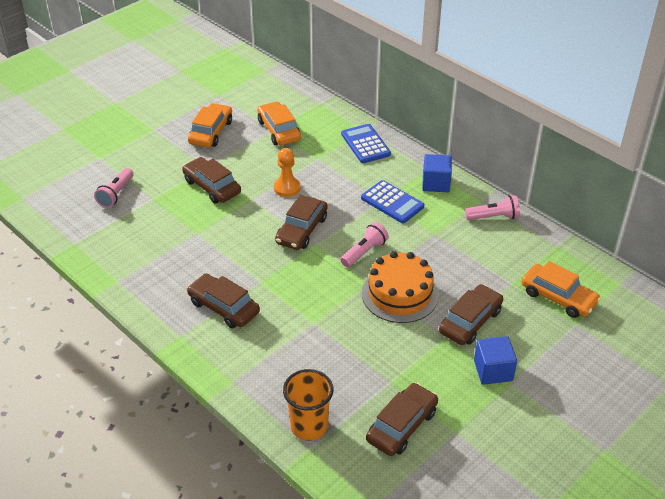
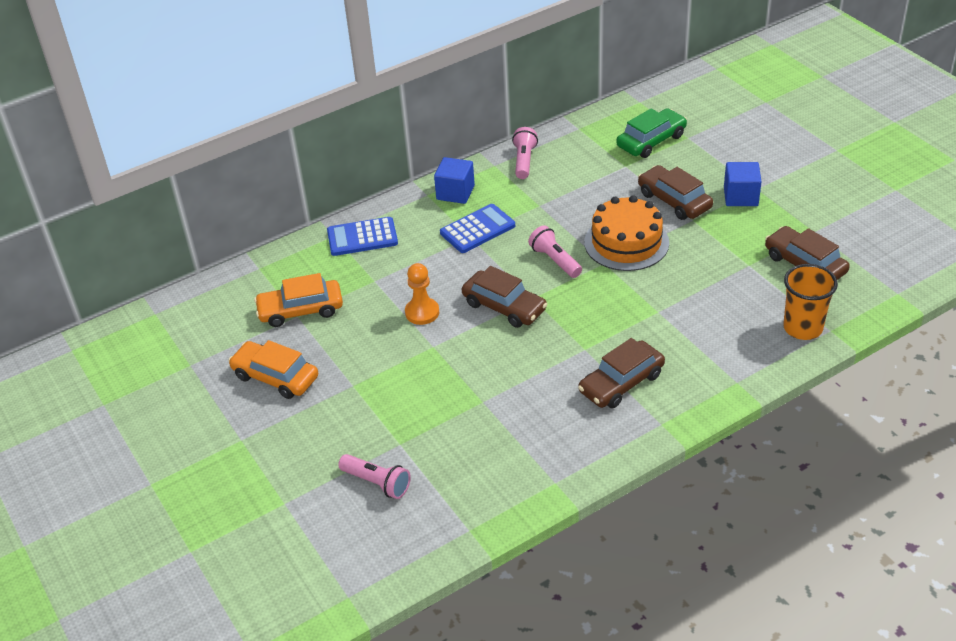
camera: 75 degrees left, 0 degrees up
brown car [182,157,241,204] -> none
orange car [522,261,601,318] -> green car [616,108,687,158]

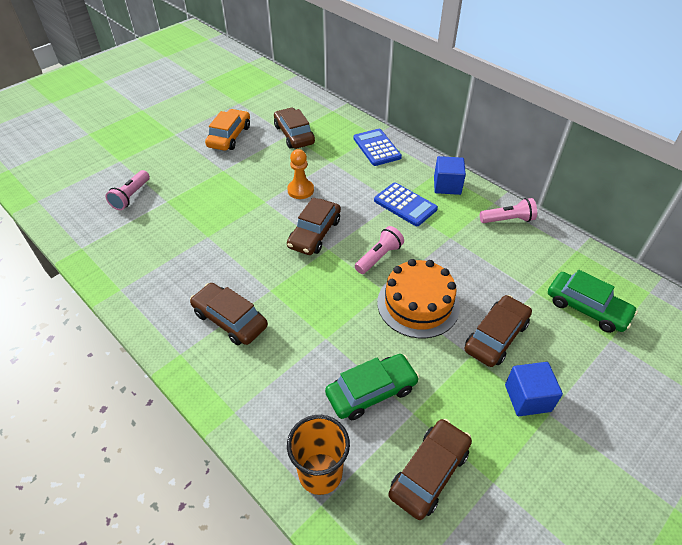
camera: 75 degrees right, 5 degrees up
orange car [254,273,343,327] -> brown car [274,108,315,149]
none -> green car [325,354,419,420]

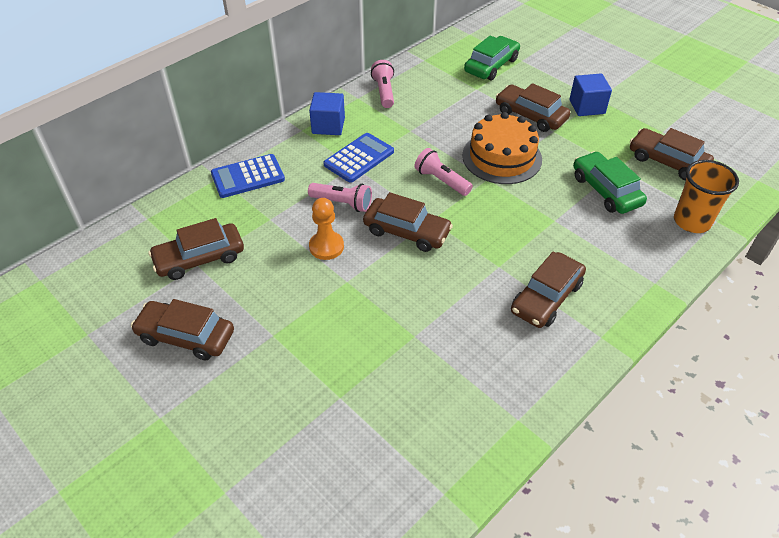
camera: 90 degrees left, 0 degrees up
pink flashlight [105,170,150,210] -> pink flashlight moved to [308,183,372,212]
orange car [205,109,250,151] -> brown car [131,299,234,361]

